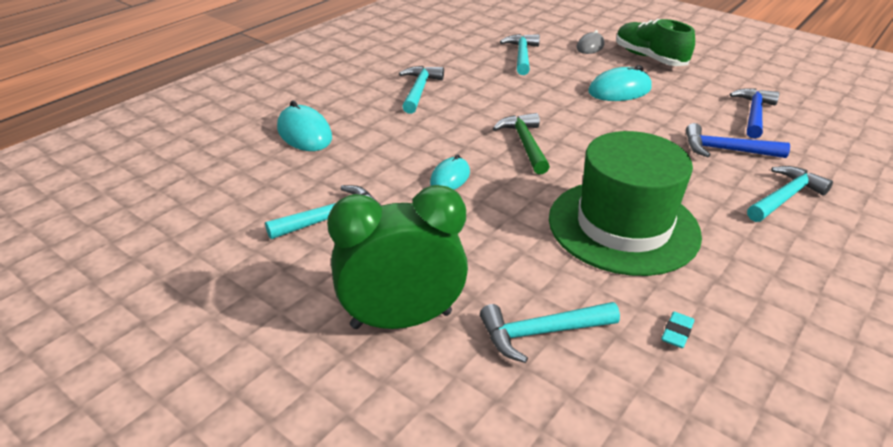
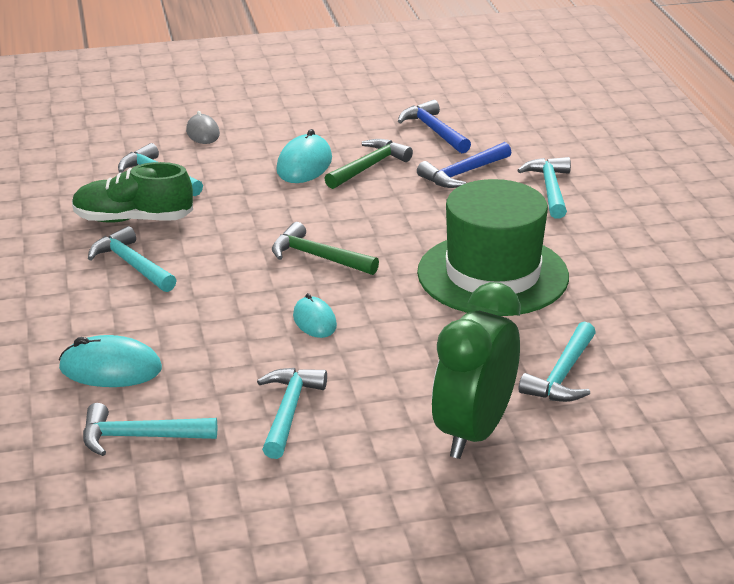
camera: 50 degrees left, 5 degrees down
green shoe [616,19,695,66] -> green shoe moved to [72,162,193,223]
turquoise eraser [661,312,694,348] -> none
none -> turquoise hammer [83,403,217,456]
none -> green hammer [324,139,413,189]

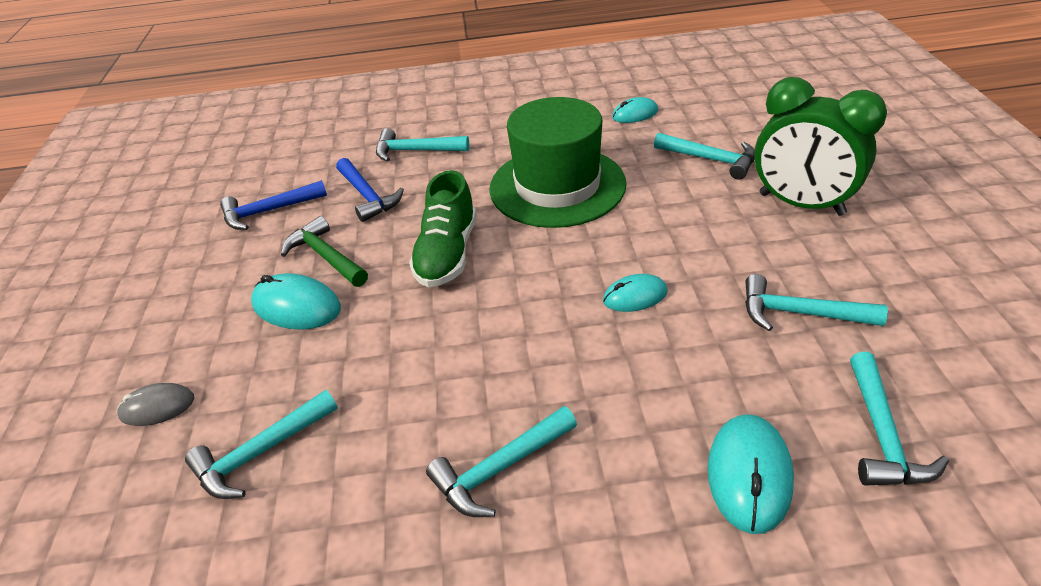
camera: 80 degrees left, 10 degrees up
green shoe [72,162,193,223] -> green shoe moved to [409,170,477,287]
green hammer [272,222,379,275] -> none
none -> turquoise mouse [612,97,658,123]

